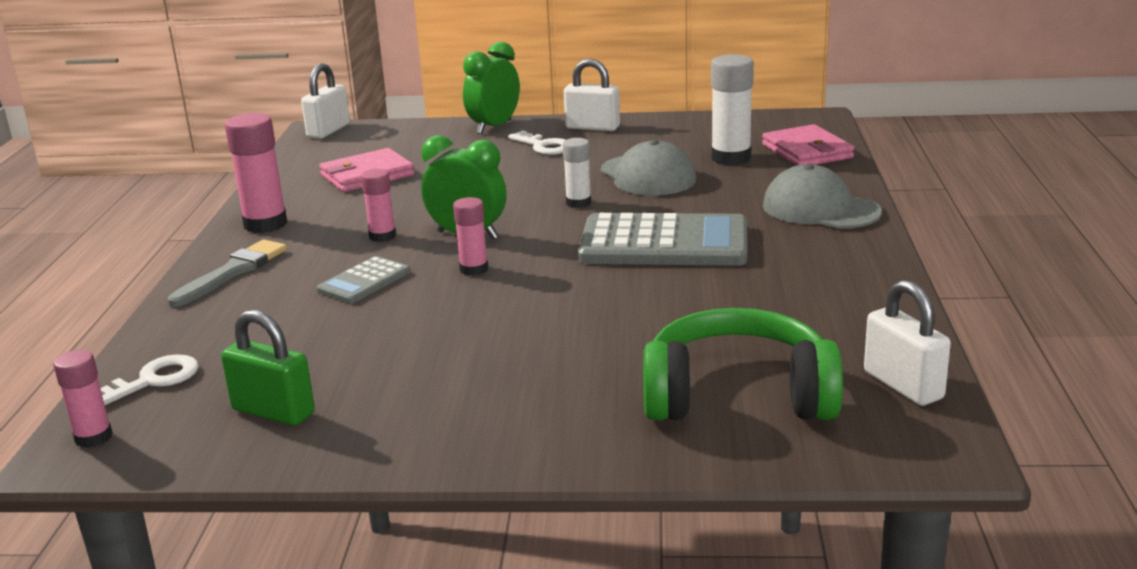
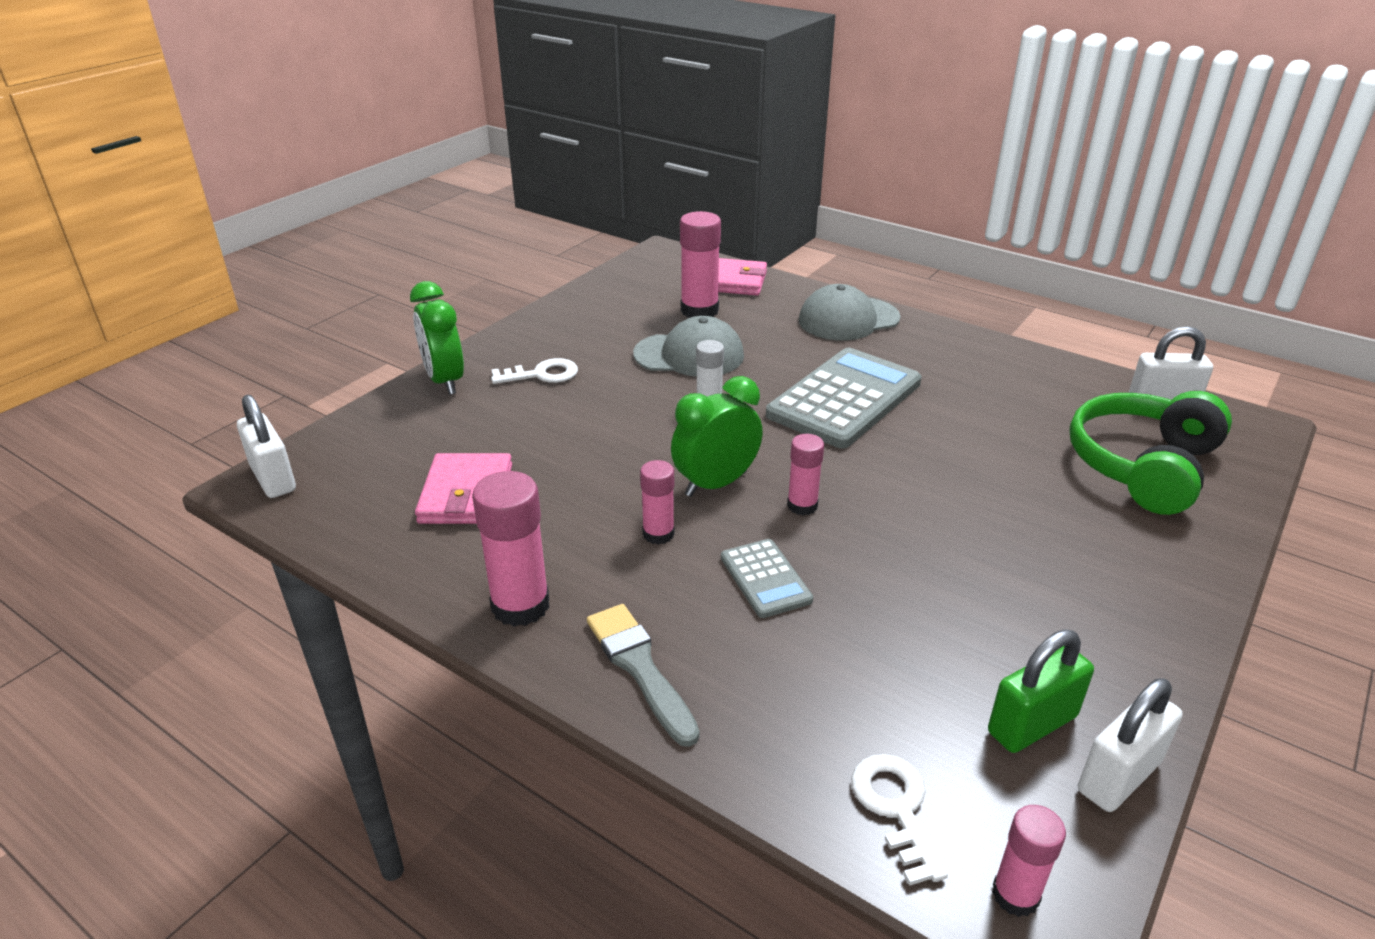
camera: 60 degrees left, 10 degrees up
white padlock [564,58,620,131] -> white padlock moved to [1078,678,1183,812]
white glue stick [711,54,754,165] -> pink glue stick [680,211,721,318]

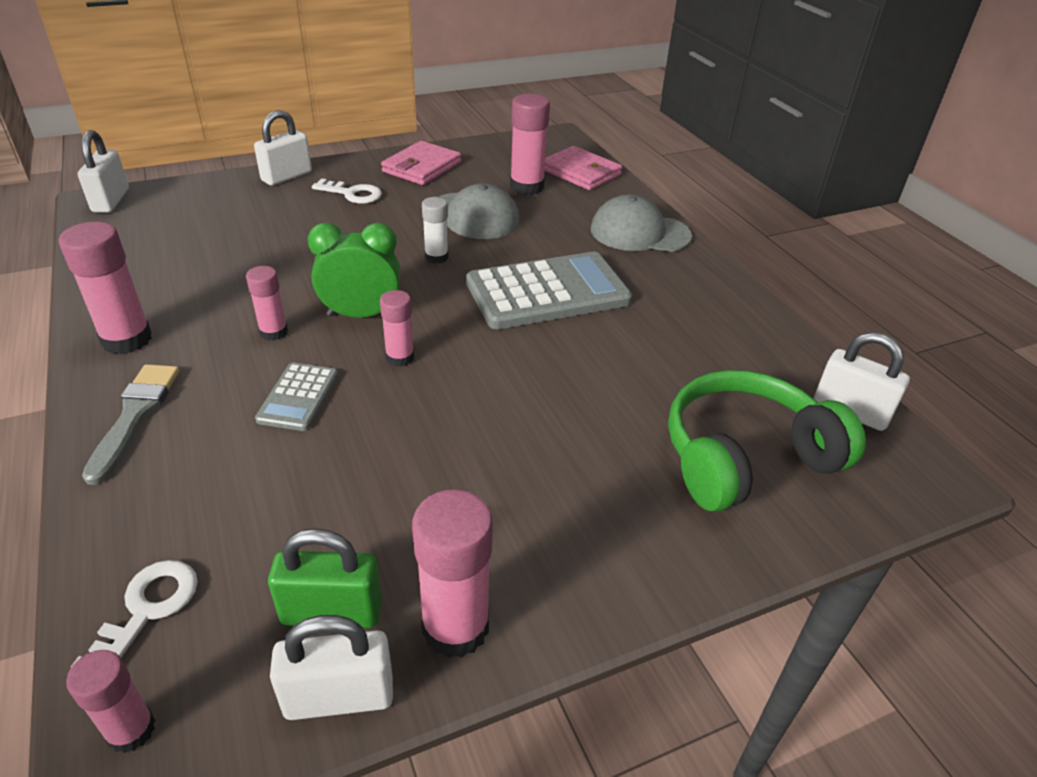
camera: 30 degrees right, 5 degrees up
green clock [410,281,464,395] -> white padlock [254,110,312,186]
pink wallet [415,453,512,524] -> pink wallet moved to [381,141,461,185]
none -> pink glue stick [412,489,493,658]

